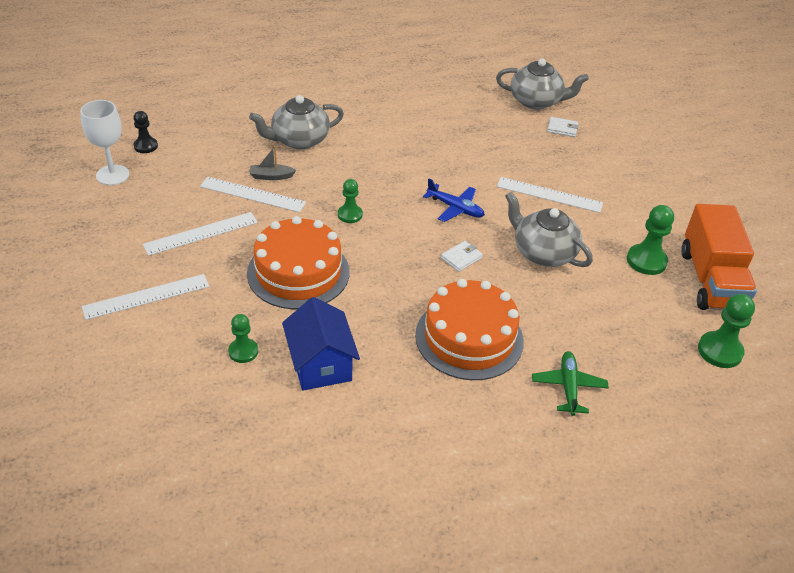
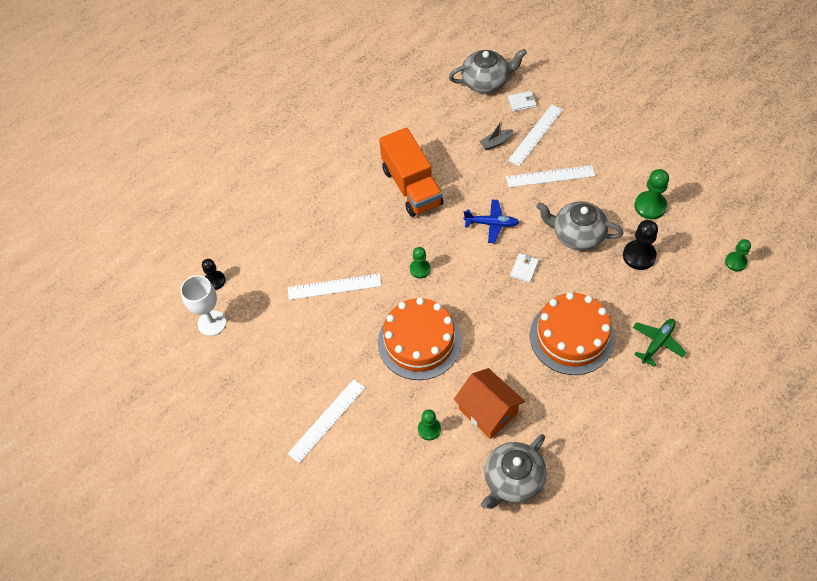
camera: 20 degrees left, 15 degrees up
white ruler [143,212,258,256] -> white ruler moved to [508,104,563,166]
grey teapot [249,95,344,149] -> grey teapot moved to [481,434,547,509]
grey boat [249,146,296,180] -> grey boat moved to [479,121,514,150]
blue house [282,297,360,390] -> orange house [454,368,525,439]
green plane [532,351,609,416] -> green plane turned 60 degrees clockwise [633,319,686,367]
orange truck [681,204,757,310] -> orange truck moved to [379,127,443,217]
green pawn [698,294,755,368] -> green pawn [725,239,751,271], size x0.65
none -> black pawn [623,220,658,270]

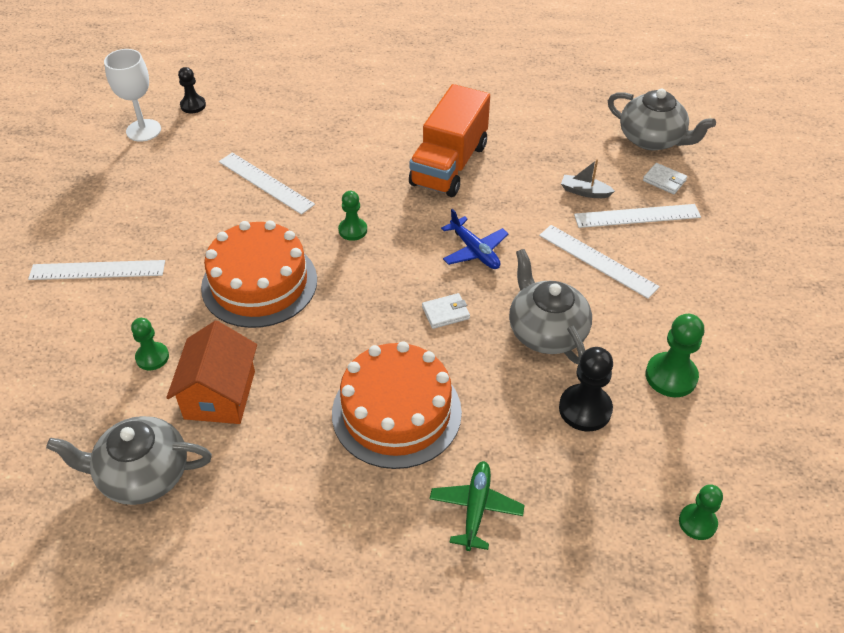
camera: 45 degrees right, 10 degrees down
green plane [633,319,686,367] -> green plane turned 75 degrees counterclockwise [430,461,525,551]

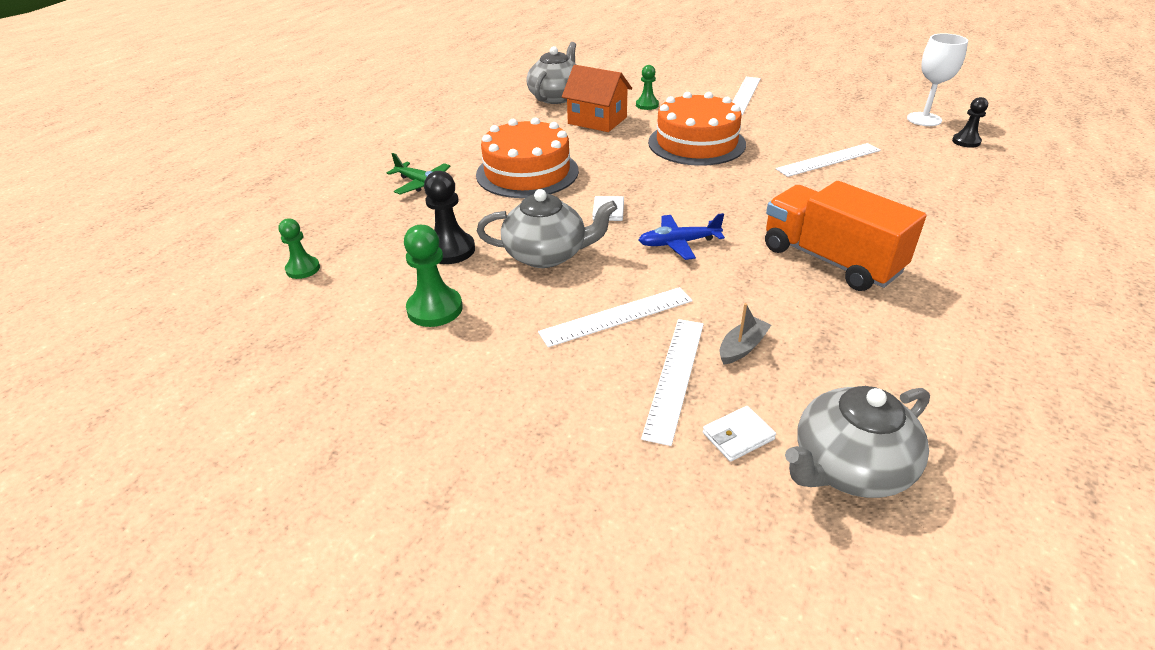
camera: 115 degrees right, 10 degrees down
green pawn [338,191,367,241] -> none

